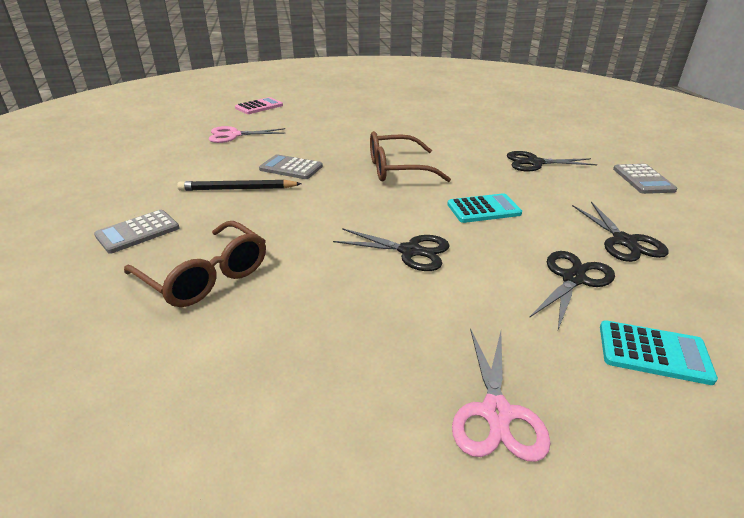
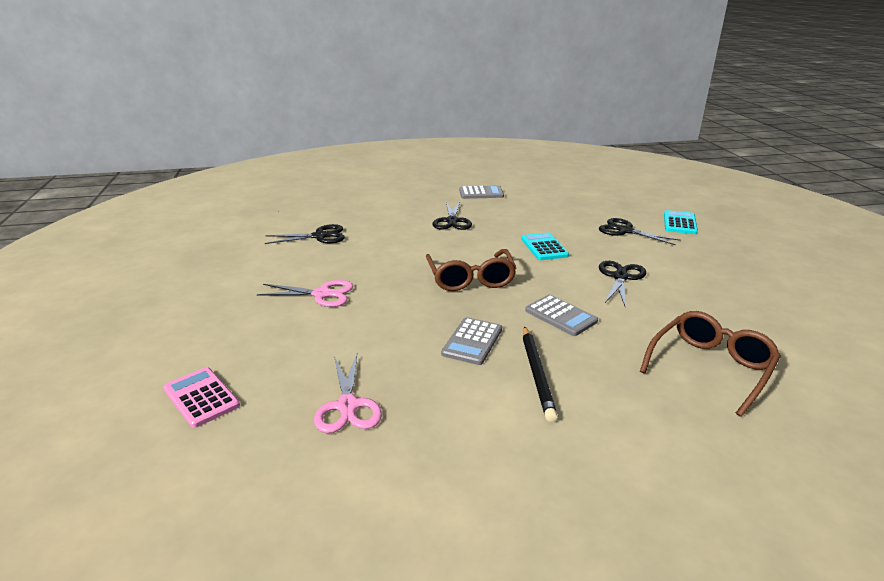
camera: 90 degrees left, 5 degrees down
grey calculator [94,210,179,254] -> grey calculator moved to [525,295,598,336]
pink scissors [452,328,551,462] -> pink scissors moved to [257,280,353,307]
black scissors [572,202,668,262] -> black scissors moved to [265,224,345,244]

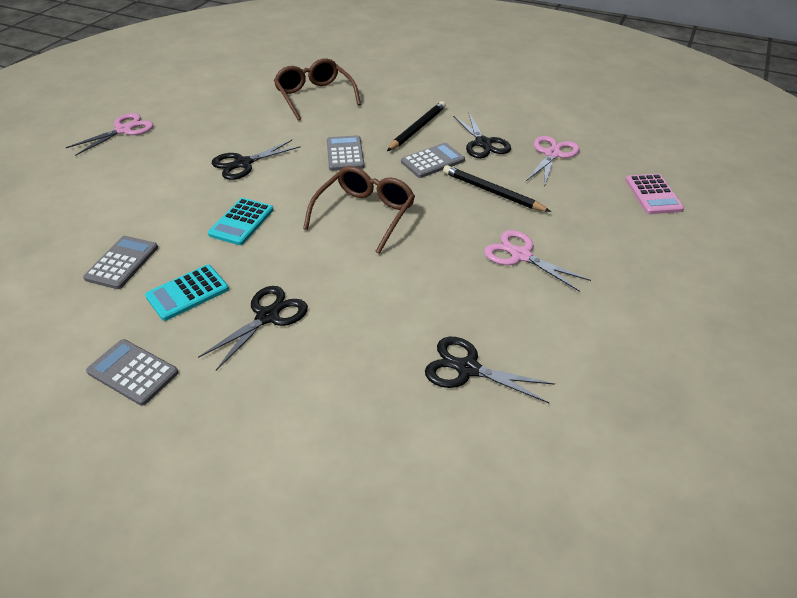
camera: 145 degrees left, 15 degrees up
black scissors [599,218,681,245] -> black scissors moved to [453,113,511,158]
brown glasses [640,311,781,417] -> brown glasses turned 75 degrees clockwise [274,58,361,121]
turquoise calculator [664,210,698,234] -> turquoise calculator moved to [145,265,229,321]
none -> pink scissors [66,113,154,156]
none -> grey calculator [83,236,158,289]
none -> black pencil [443,165,551,212]

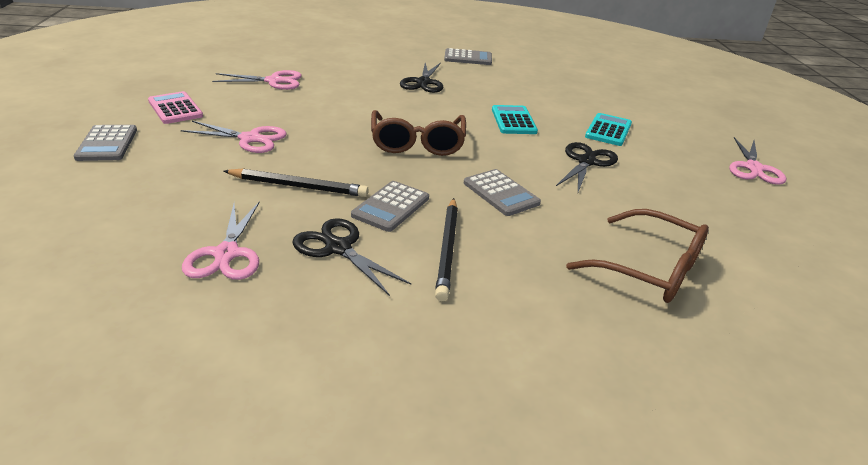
camera: 150 degrees right, 10 degrees down
grey calculator [83,236,158,289] -> grey calculator moved to [74,125,137,161]
turquoise calculator [145,265,229,321] -> turquoise calculator moved to [585,113,632,146]
black scissors [425,337,555,403] -> pink scissors [212,70,302,90]
pink calculator [625,174,684,214] -> pink calculator moved to [148,91,203,124]

